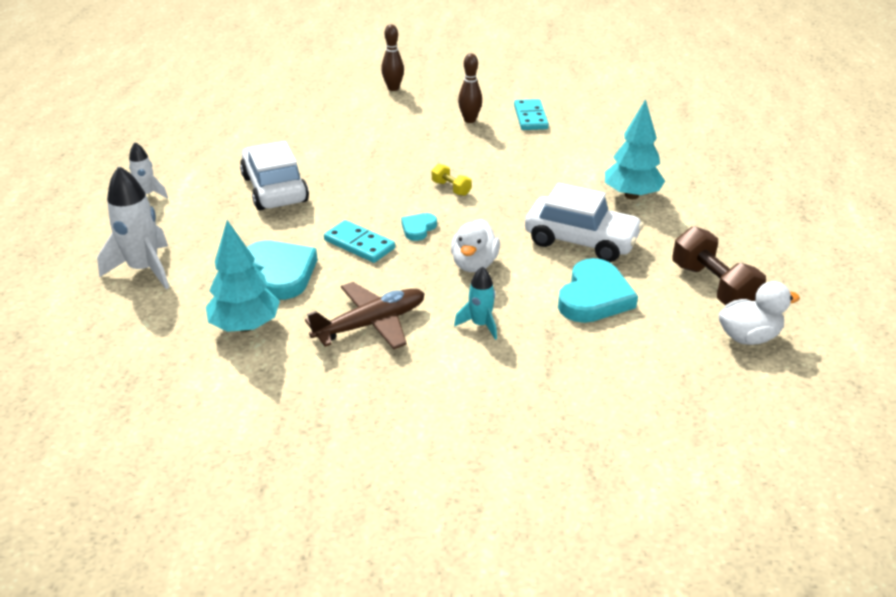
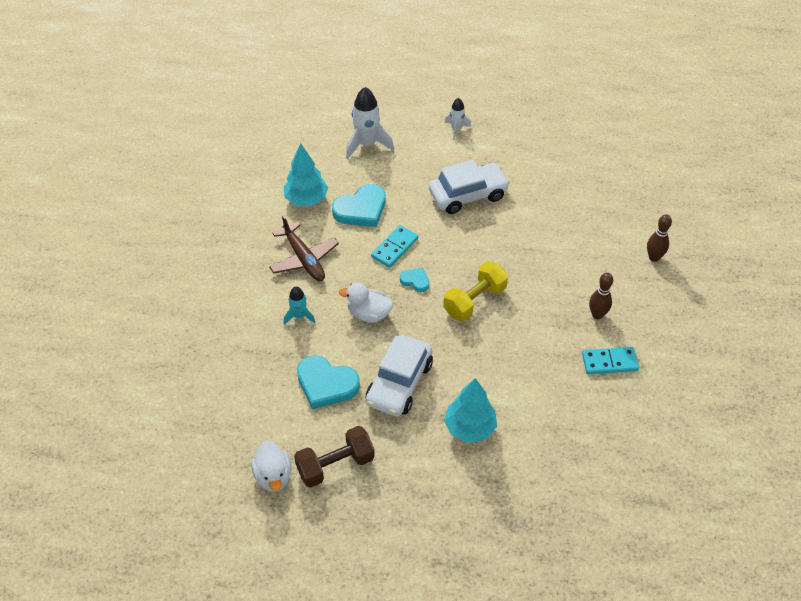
camera: 90 degrees right, 15 degrees up
yellow dumbbell [432,164,472,196] -> yellow dumbbell [443,261,508,321], size x1.95

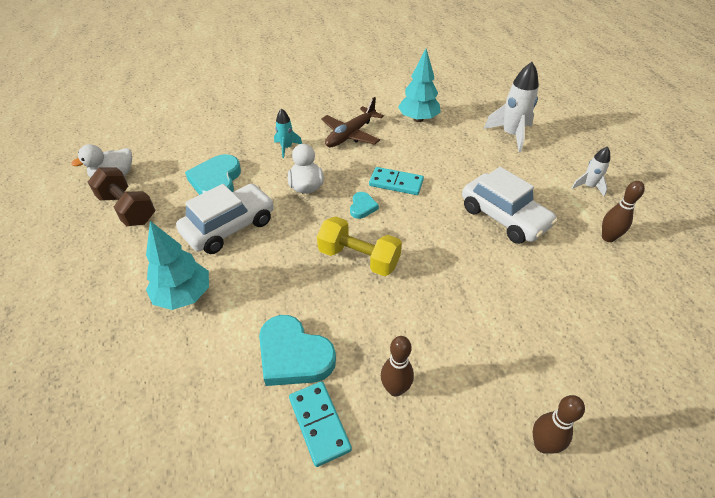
camera: 70 degrees right, 5 degrees down
turquoise heart [332,184,385,227] -> turquoise heart moved to [259,315,336,386]
white car [366,335,433,417] -> white car turned 135 degrees clockwise [176,184,274,254]
none -> brown bowling pin [602,181,645,242]

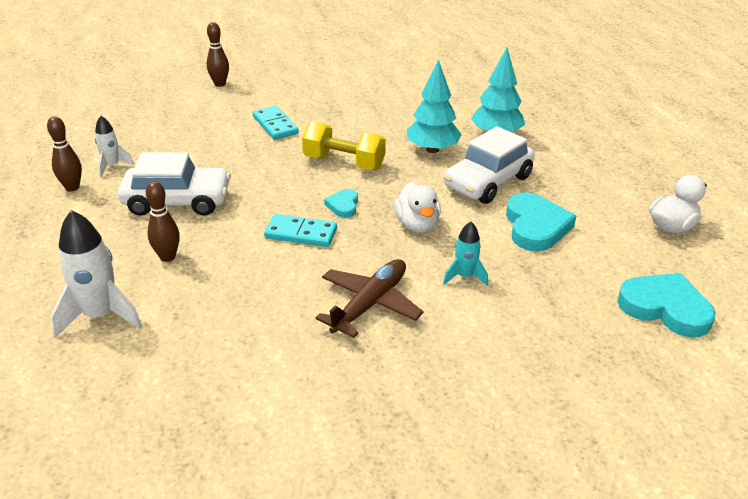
camera: 175 degrees right, 10 degrees down
brown dumbbell [88,167,155,226] -> none
turquoise heart [259,315,336,386] -> turquoise heart moved to [617,273,715,337]
turquoise domino [289,381,352,467] -> turquoise domino moved to [253,106,299,140]
brown bowling pin [381,336,414,397] -> brown bowling pin moved to [146,181,180,262]
turquoise tree [398,49,441,122] -> turquoise tree moved to [407,60,462,153]
white car [462,167,558,244] -> white car turned 135 degrees clockwise [118,152,231,216]
white rocket [572,146,610,197] -> white rocket moved to [95,116,134,177]

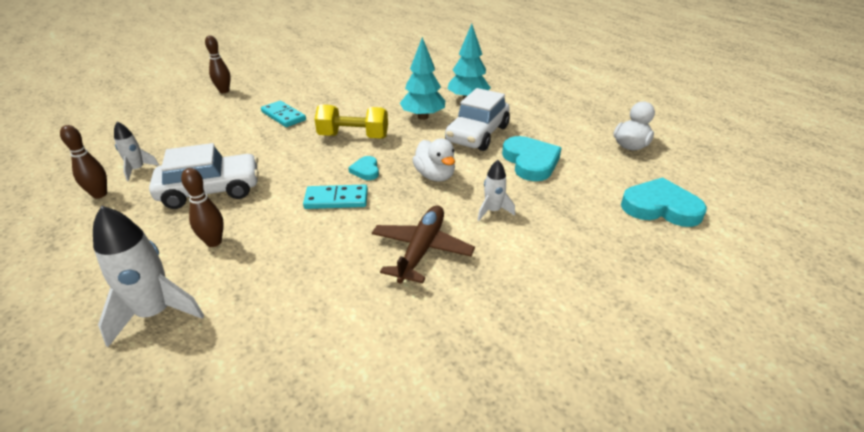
camera: 15 degrees left, 0 degrees up
turquoise rocket [443,221,488,286] -> white rocket [478,160,515,221]

